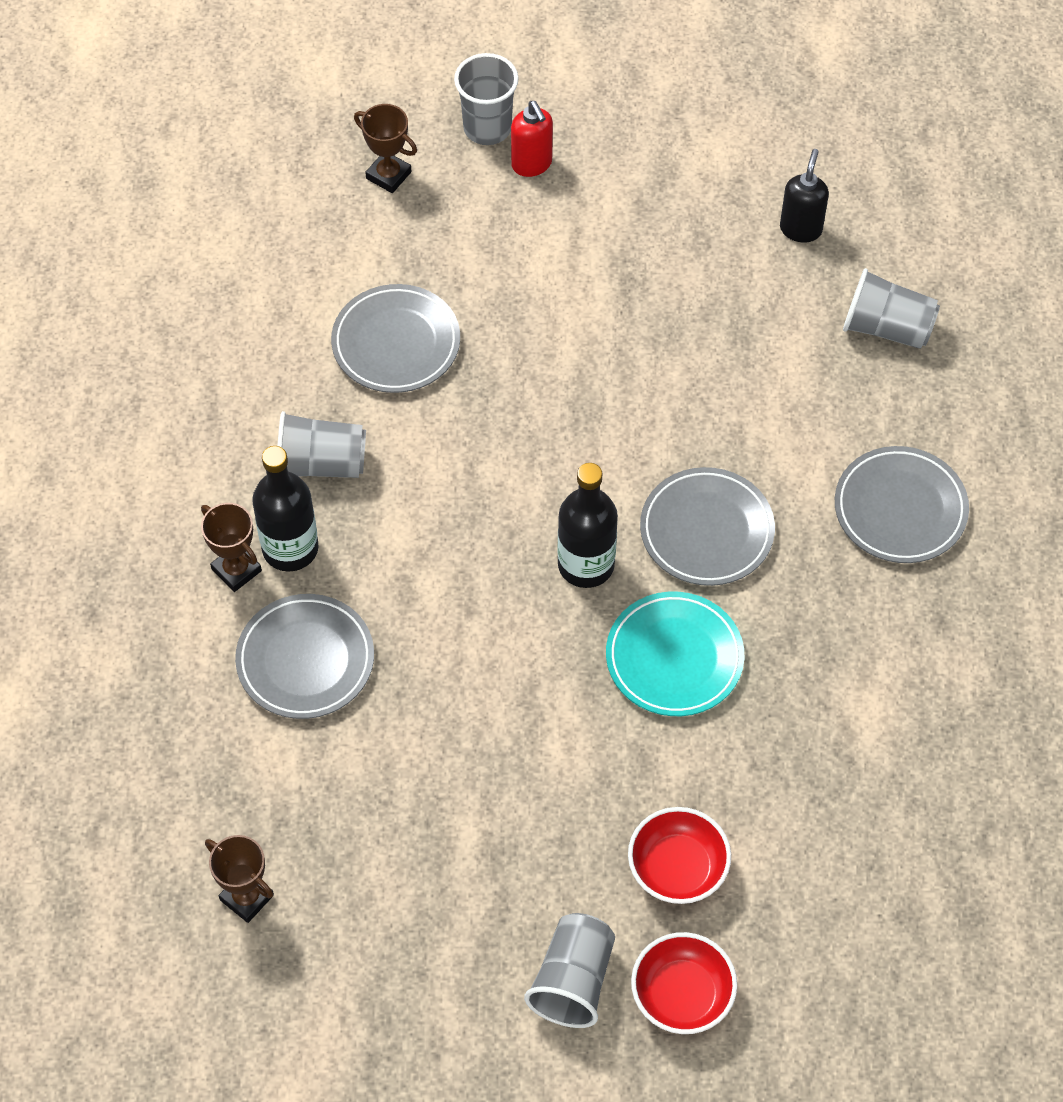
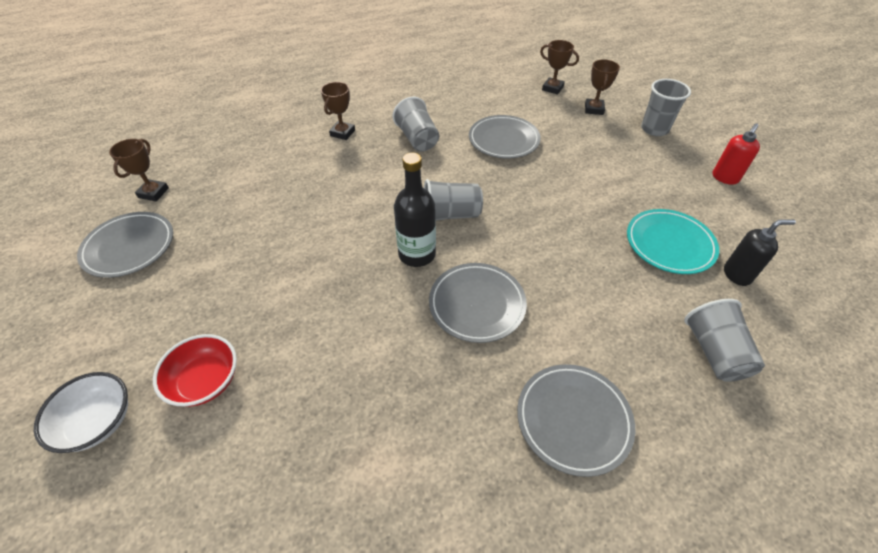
camera: 65 degrees right, 10 degrees down
grey plate [235,594,374,719] -> grey plate moved to [77,212,173,278]
black bottle [252,446,319,572] -> none
red soap dispenser [511,101,553,177] -> red soap dispenser moved to [713,123,760,185]
grey cup [524,913,615,1028] -> grey cup moved to [424,179,483,221]
turquoise plate [606,592,744,716] -> turquoise plate moved to [627,209,719,274]
red bowl [631,932,737,1034] -> white bowl [34,372,128,453]
none -> brown trophy [540,40,579,95]

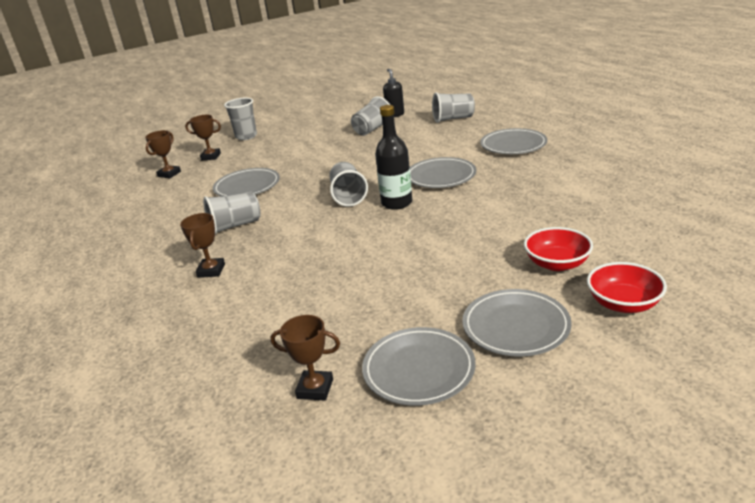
camera: 90 degrees left, 20 degrees down
white bowl [34,372,128,453] -> red bowl [587,262,667,313]
brown trophy [321,82,355,140] -> brown trophy turned 75 degrees clockwise [180,213,225,278]
turquoise plate [627,209,719,274] -> grey cup [351,96,390,136]
red soap dispenser [713,123,760,185] -> none
none -> grey plate [462,289,572,357]

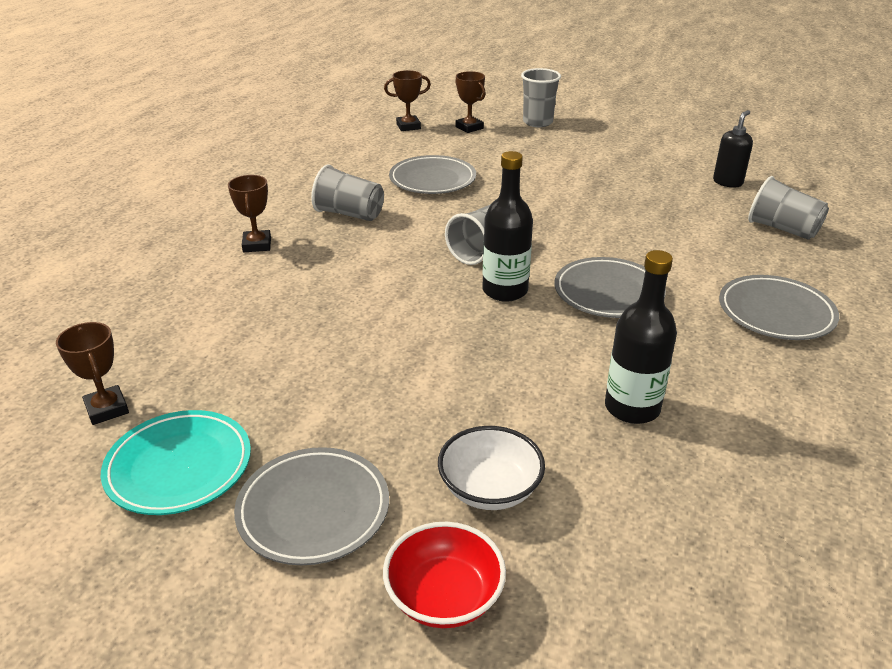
camera: 45 degrees right, 5 degrees up
brown trophy [180,213,225,278] -> brown trophy turned 60 degrees counterclockwise [228,175,271,252]
grey cup [351,96,390,136] -> none
grey plate [362,327,476,406] -> turquoise plate [101,410,251,515]
red bowl [524,227,593,271] -> white bowl [438,426,545,510]
none -> black bottle [605,250,677,424]

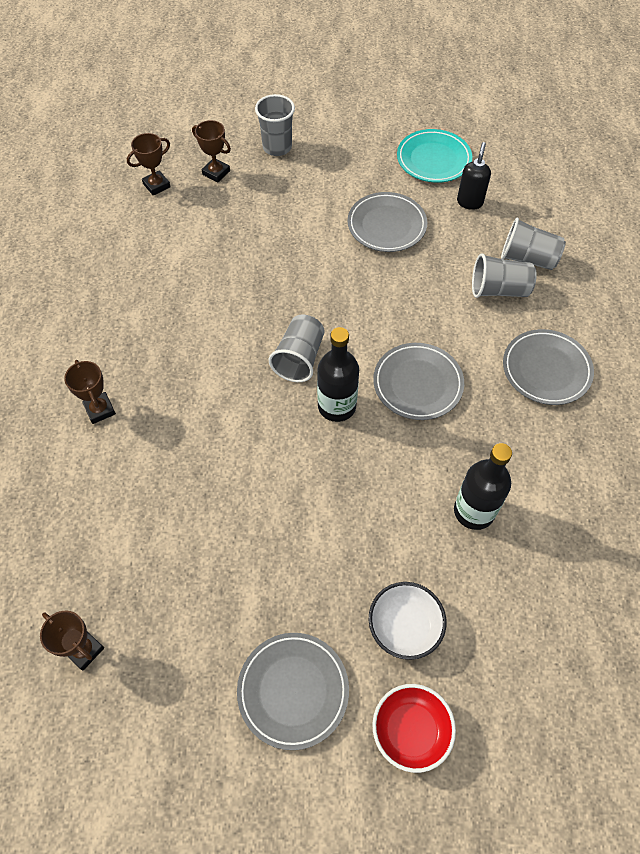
camera: 20 degrees left, 25 degrees up
turquoise plate [101,410,251,515] -> turquoise plate moved to [397,129,472,183]
grey cup [311,164,384,221] -> grey cup moved to [472,253,537,298]
grey plate [389,155,476,194] -> grey plate moved to [348,192,427,252]

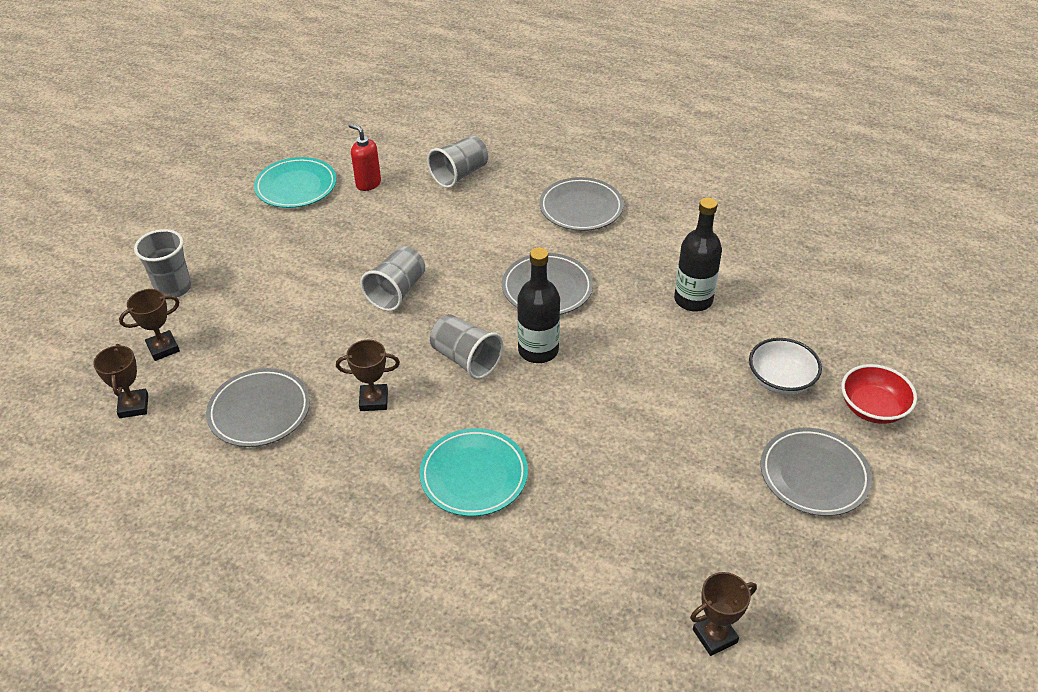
camera: 65 degrees left, 15 degrees down
brown trophy [64,360,116,424] -> brown trophy moved to [336,340,400,411]
grey plate [348,192,427,252] -> grey plate moved to [206,368,310,447]
black soap dispenser [457,142,491,210] -> red soap dispenser [348,123,381,191]
grey cup [472,253,537,298] -> grey cup moved to [360,246,425,311]
none -> turquoise plate [419,428,528,517]

